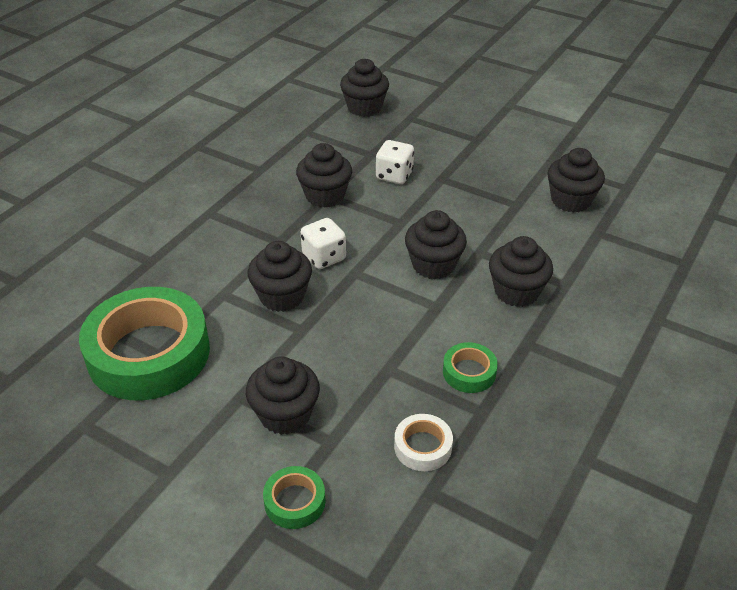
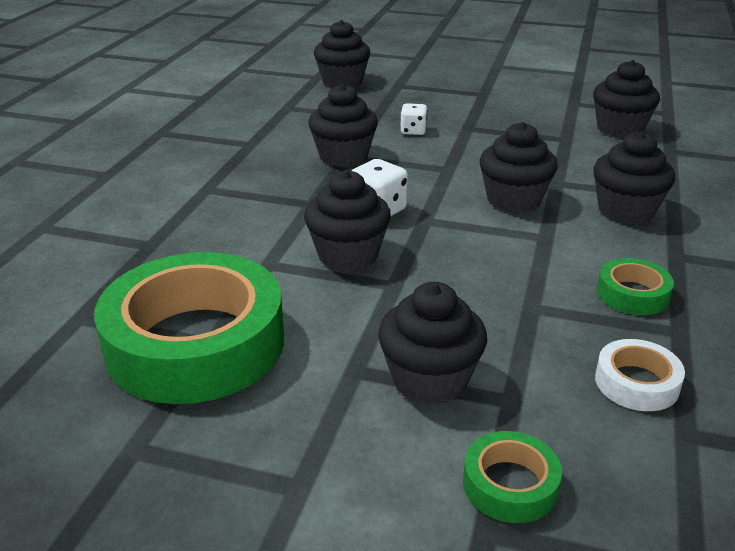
camera: 15 degrees left, 10 degrees down
white dice [376,140,414,184] -> white dice [400,103,428,135], size x0.66

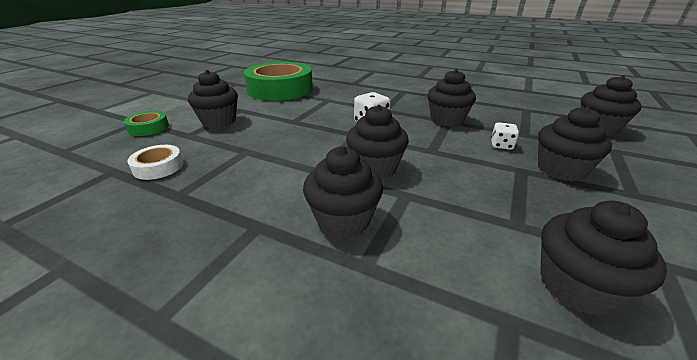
camera: 100 degrees right, 0 degrees up
black cupcake [304,170,391,271] -> black cupcake moved to [538,106,612,182]
green tape [597,258,674,315] -> none

